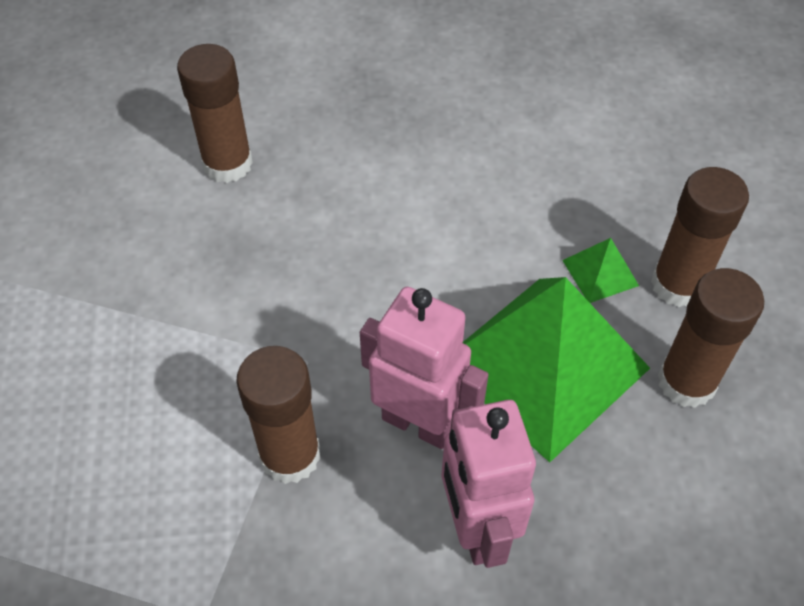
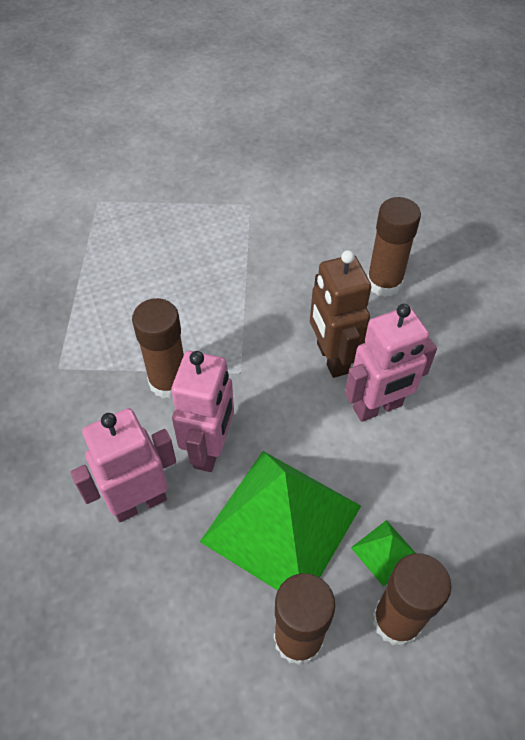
camera: 75 degrees right, 0 degrees up
none -> brown robot [310,250,371,378]
none -> pink robot [345,304,437,422]

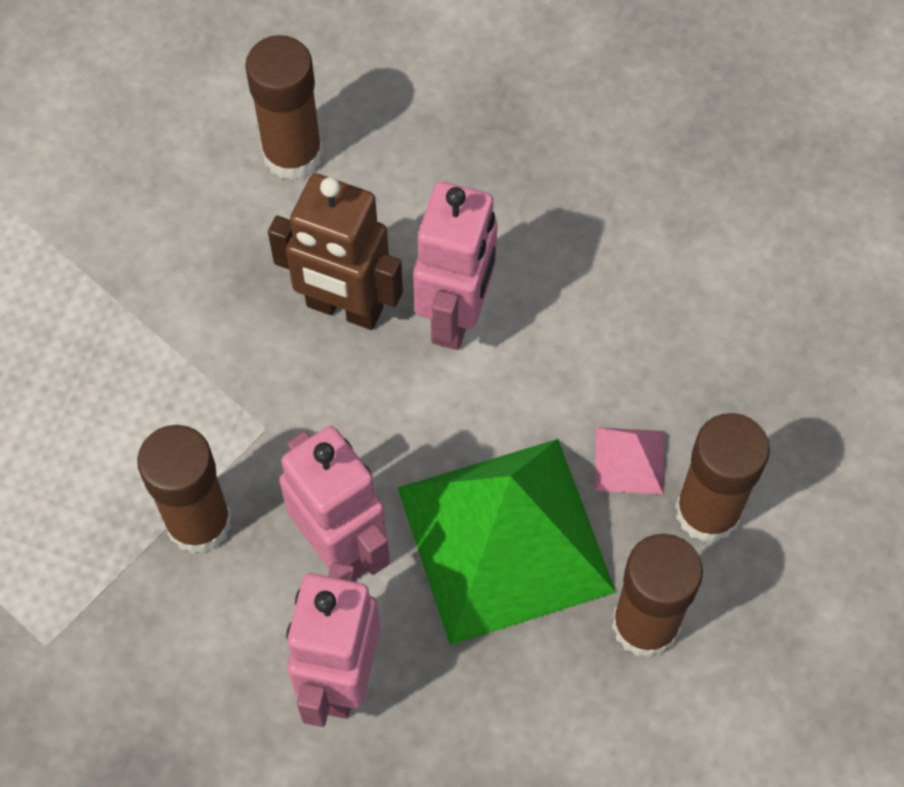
camera: 50 degrees left, 10 degrees up
green pyramid [351,520,415,587] -> pink pyramid [595,427,664,494]

